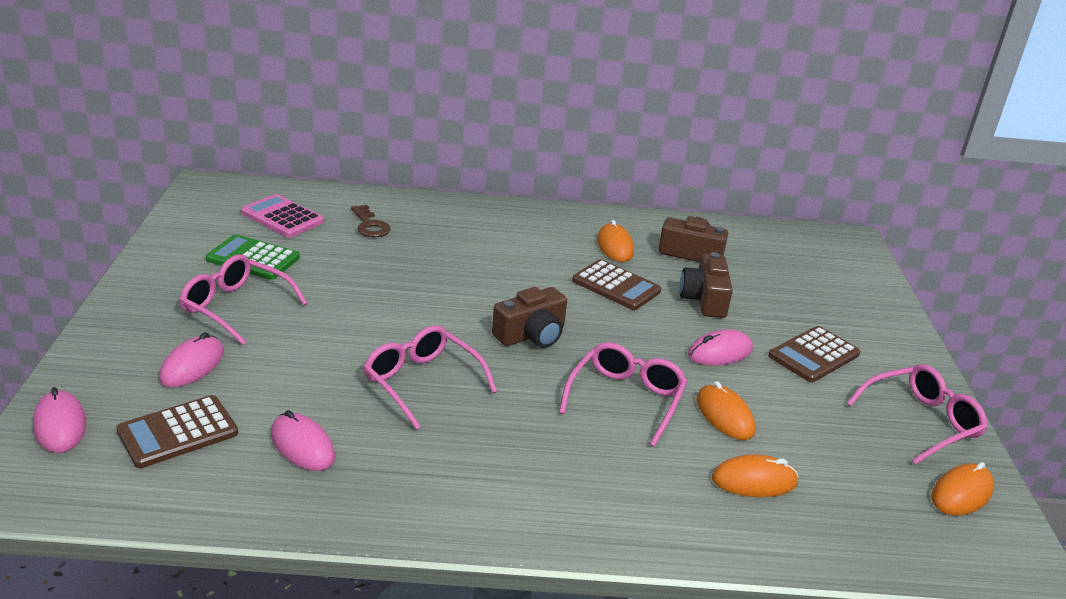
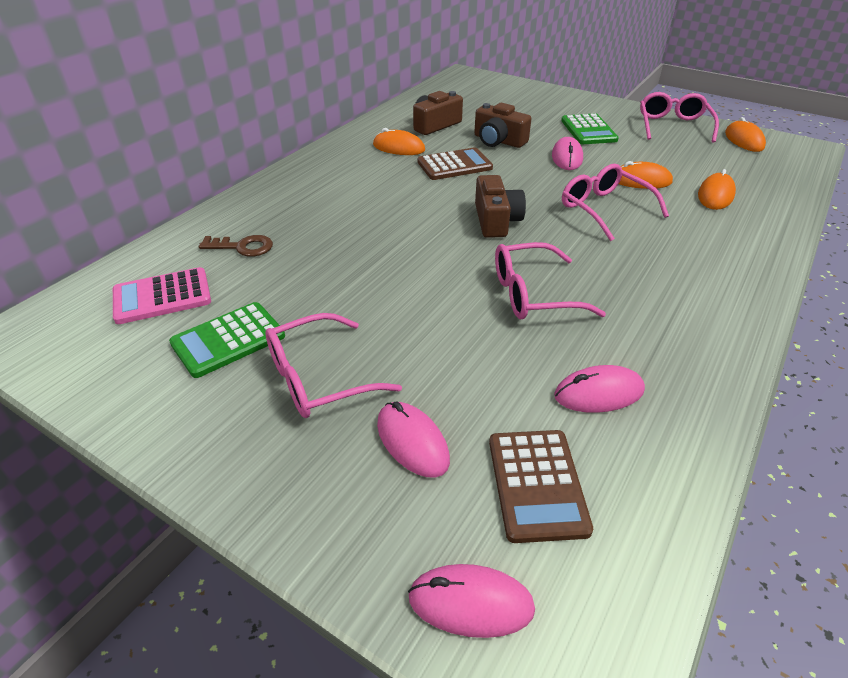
camera: 55 degrees left, 10 degrees up
brown calculator [768,326,860,382] -> green calculator [561,113,619,144]

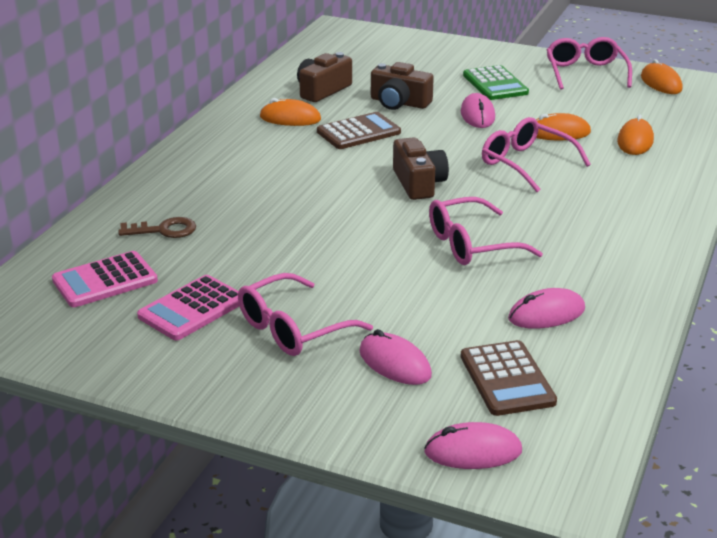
camera: 10 degrees left, 10 degrees down
green calculator [169,302,285,378] -> pink calculator [137,275,239,340]

